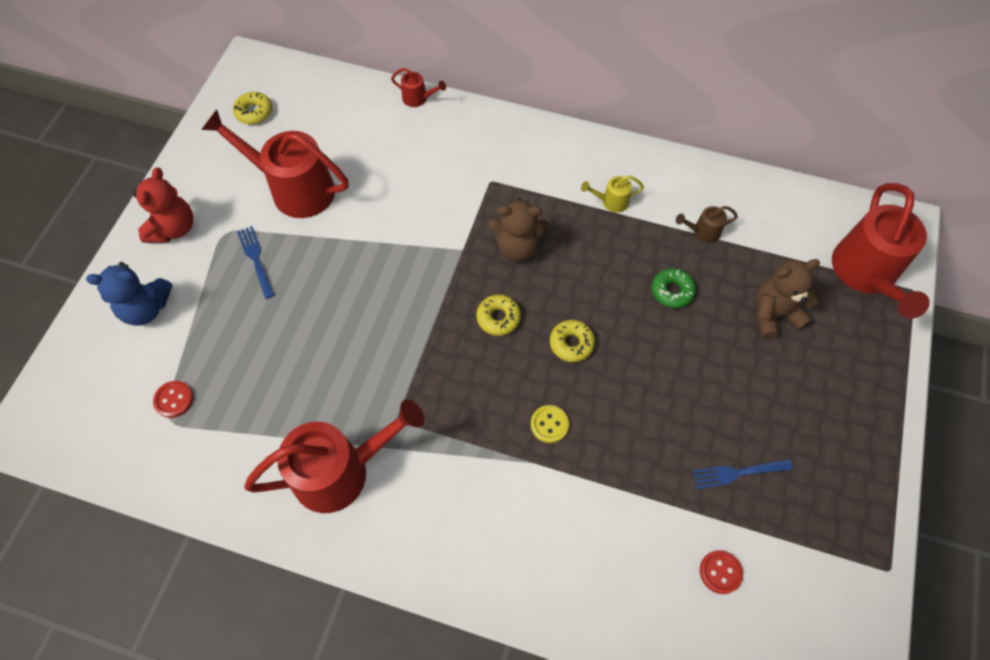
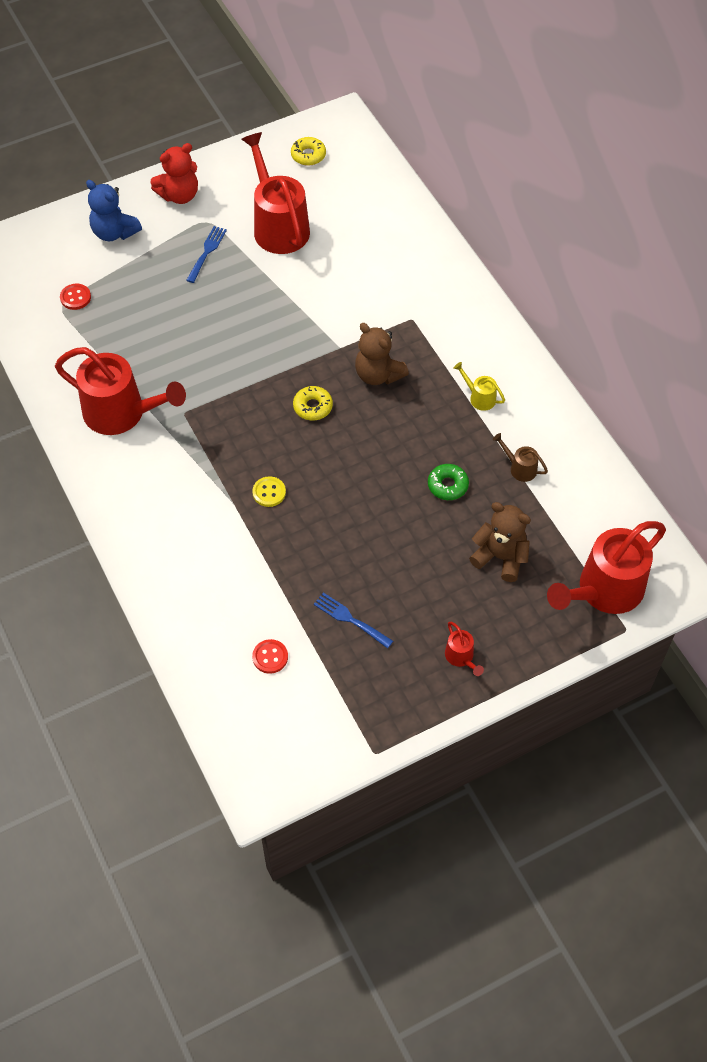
camera: 45 degrees right, 5 degrees down
red watering can [391,68,446,107] -> red watering can moved to [445,622,484,676]
yellow donut [550,320,595,362] -> none

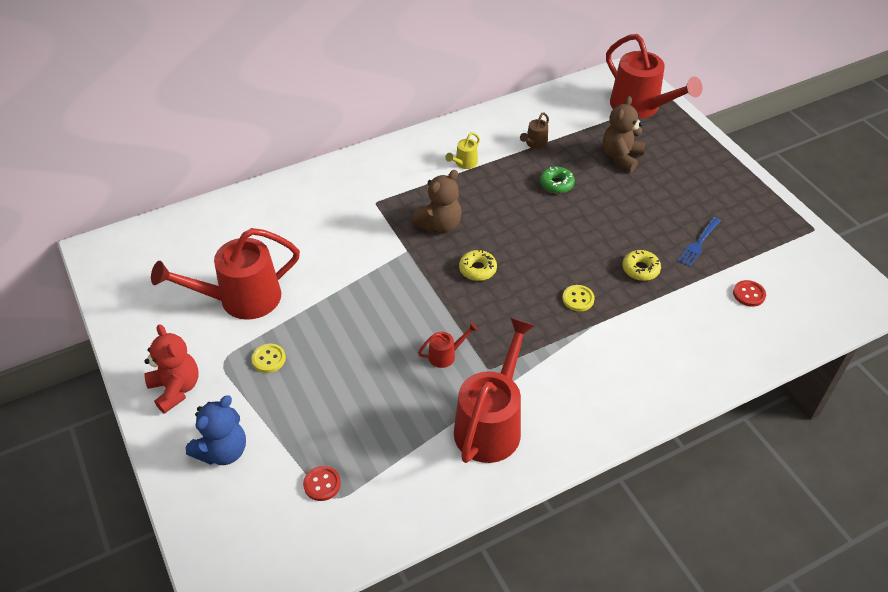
camera: 90 degrees left, 10 degrees down
blue fork [186,226,227,283] -> yellow button [252,344,286,373]
yellow donut [291,137,326,166] -> yellow donut moved to [622,250,661,281]
red watering can [445,622,484,676] -> red watering can moved to [418,322,478,368]

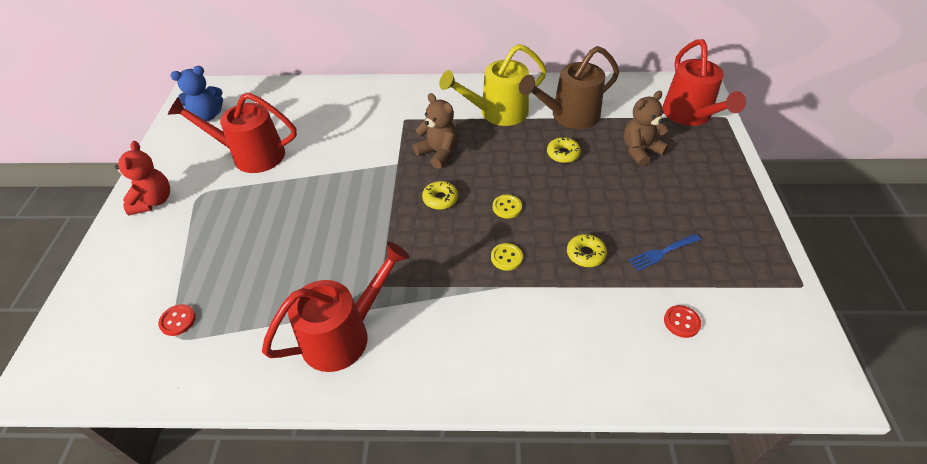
camera: 30 degrees right, 0 degrees up
blue teddy bear [186,395,246,465] -> blue teddy bear moved to [170,66,223,121]
yellow button [252,344,286,373] -> yellow button moved to [493,195,522,219]
brown teddy bear [411,170,462,233] -> brown teddy bear turned 120 degrees counterclockwise [413,93,458,169]
red watering can [418,322,478,368] -> none
yellow watering can [445,132,480,169] -> yellow watering can [439,44,547,126], size x2.34
brown watering can [520,113,549,149] -> brown watering can [519,46,619,129], size x2.34
green donut [540,167,575,193] -> yellow donut [547,137,581,163]

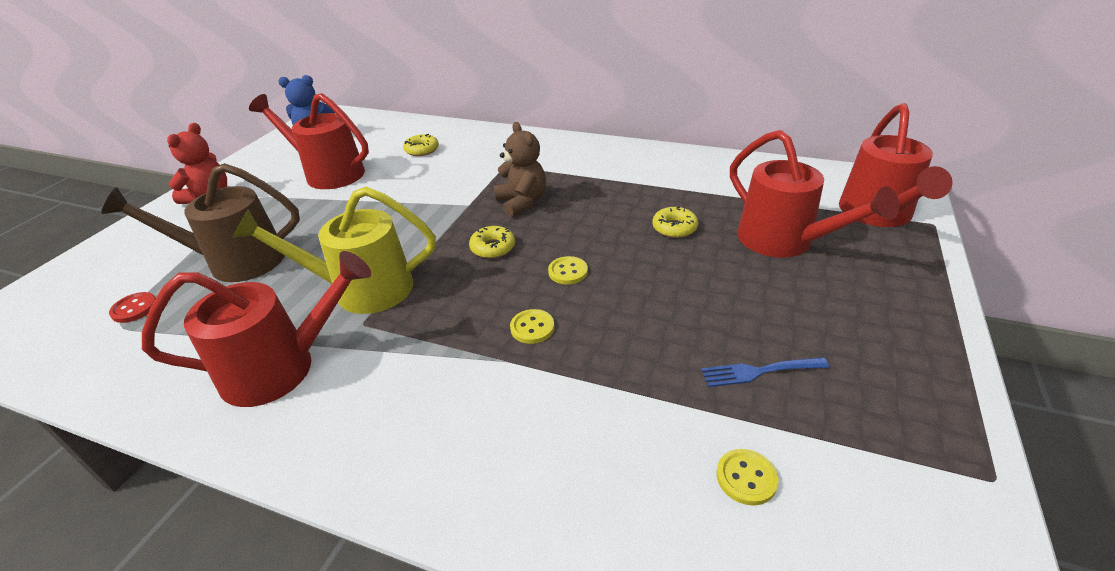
camera: 20 degrees right, 10 degrees down
yellow watering can [439,44,547,126] -> yellow watering can moved to [232,187,436,314]
brown watering can [519,46,619,129] -> brown watering can moved to [101,163,300,282]
yellow donut [567,234,607,267] -> yellow donut moved to [403,134,439,156]
brown teddy bear [624,91,669,166] -> red watering can [730,130,900,258]
red button [664,305,701,338] -> yellow button [716,449,779,506]

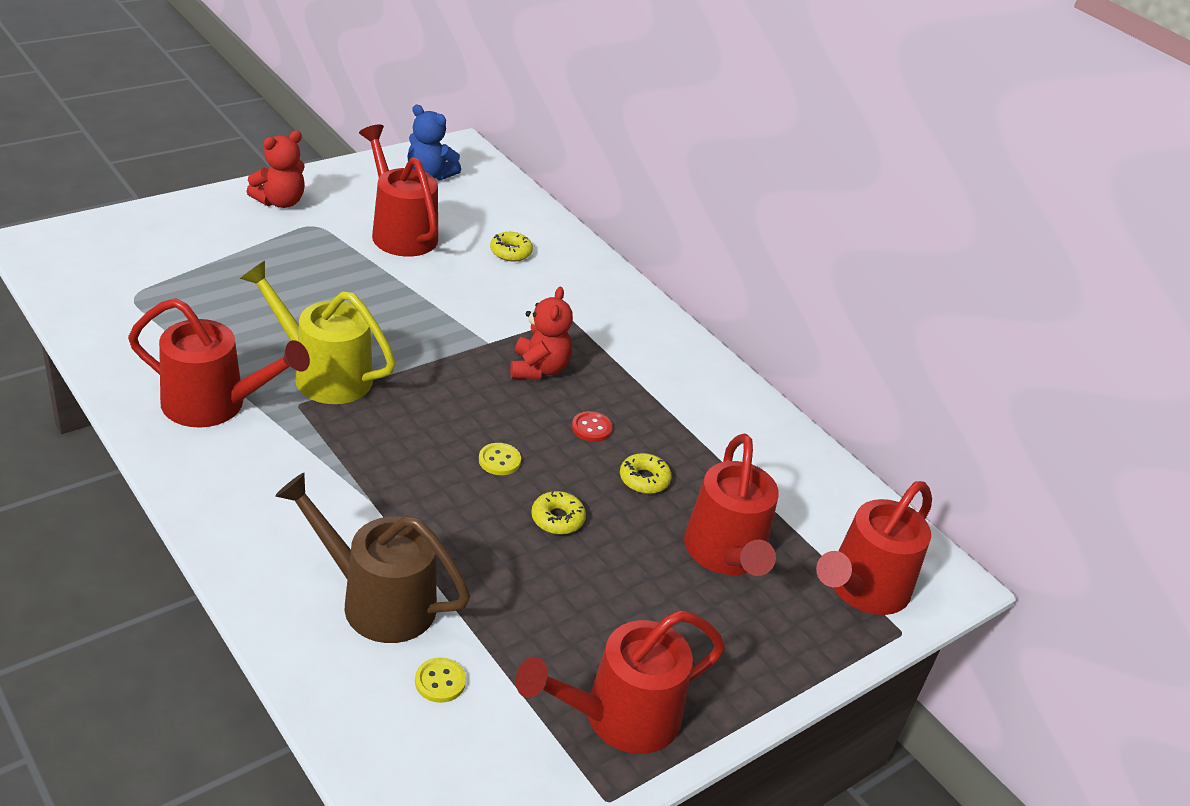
camera: 25 degrees right, 0 degrees up
brown watering can [101,163,300,282] -> brown watering can moved to [275,473,471,643]
red button [109,292,156,323] -> red button moved to [572,411,613,442]
yellow donut [469,226,515,258] -> yellow donut moved to [531,491,586,535]
brown teddy bear [494,122,546,217] -> red teddy bear [510,287,573,379]
yellow button [510,309,554,344] -> none
blue fork [701,357,829,387] -> none
none -> red watering can [516,610,725,754]

